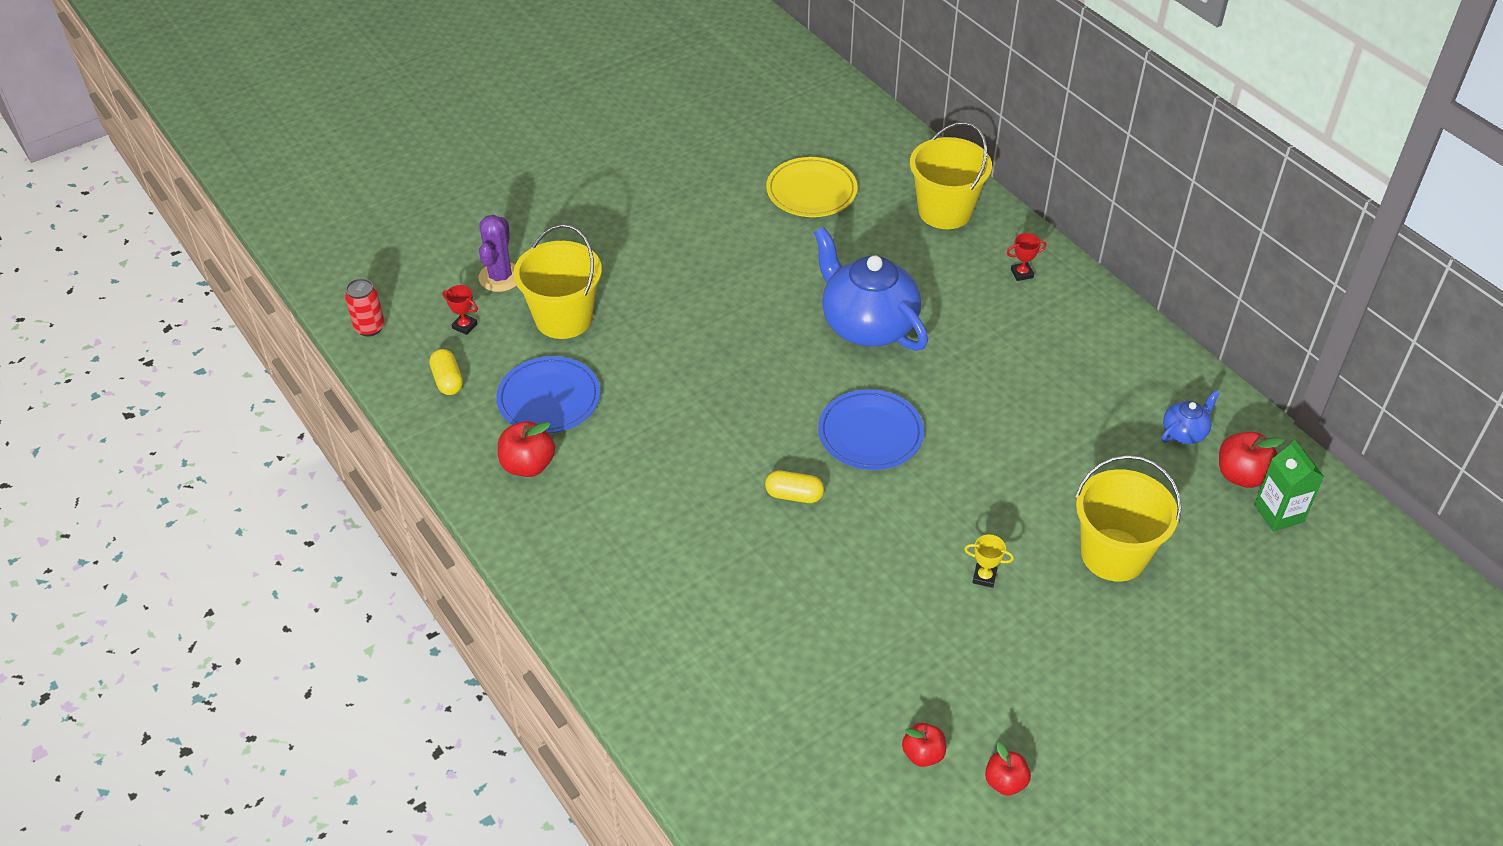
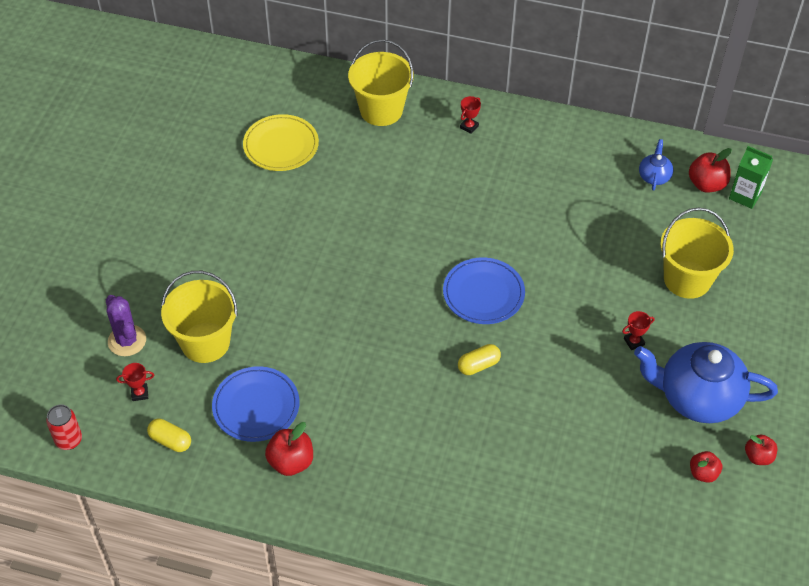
camera: 40 degrees left, 5 degrees up
blue teapot [814,227,928,351] -> blue teapot moved to [634,342,778,423]
yellow trophy [964,534,1014,588] -> red trophy [622,311,654,350]

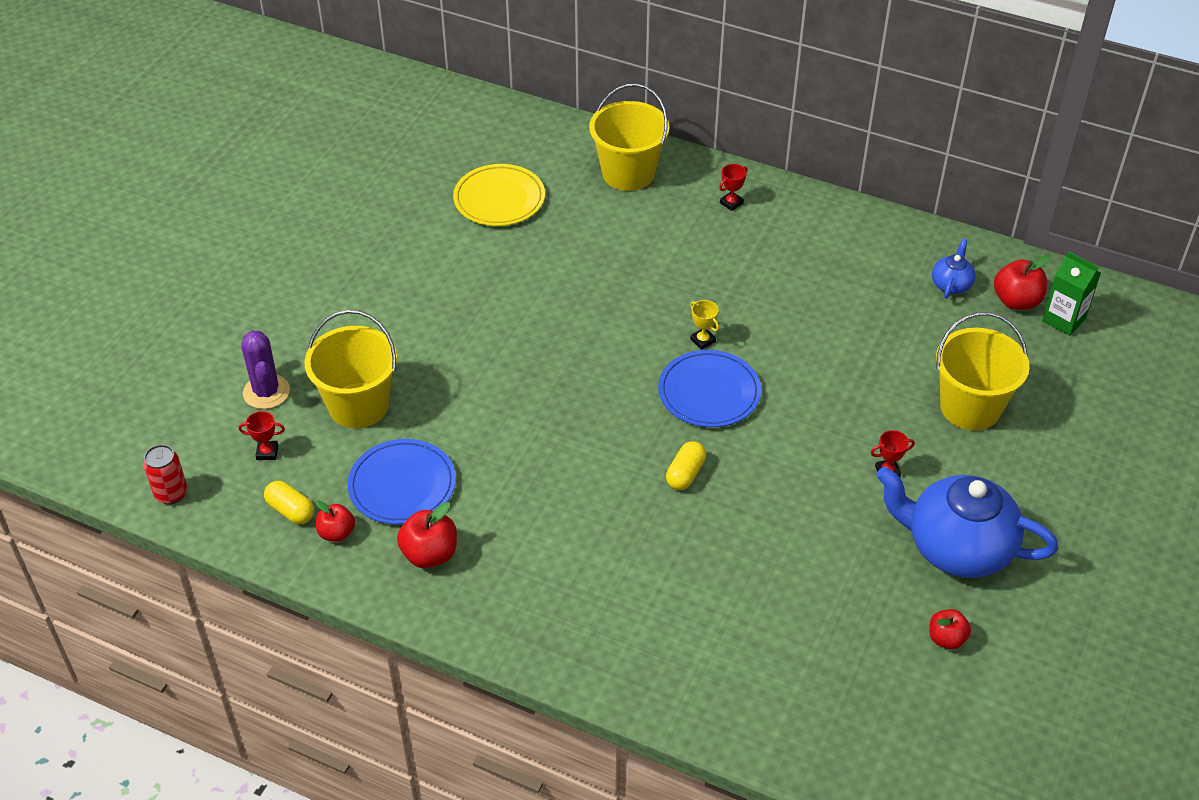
camera: 10 degrees right, 5 degrees down
yellow capsule [458,344,501,375] -> yellow capsule turned 45 degrees counterclockwise [666,441,706,490]
red apple [745,434,777,465] -> red apple moved to [316,501,355,542]
none -> yellow trophy [690,300,719,350]

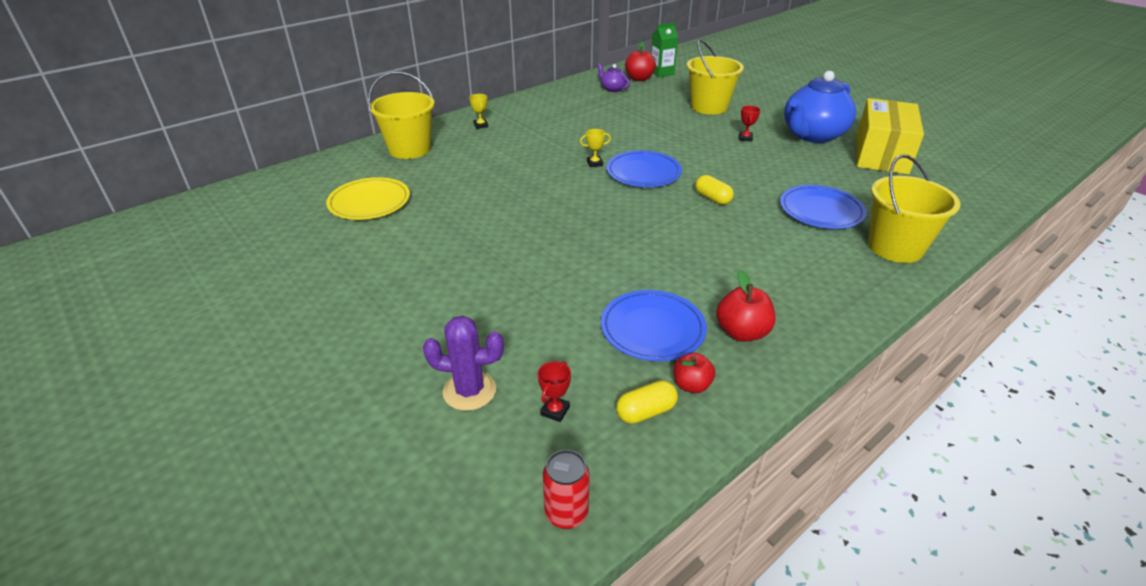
camera: 65 degrees left, 10 degrees down
yellow bucket [304,310,397,428] -> yellow bucket moved to [868,154,960,263]
red trophy [719,164,748,211] -> yellow trophy [469,94,488,129]
red apple [929,609,971,649] -> yellow box [856,98,924,174]
blue teapot [932,239,976,299] -> purple teapot [597,63,630,92]
none -> blue plate [780,185,867,229]

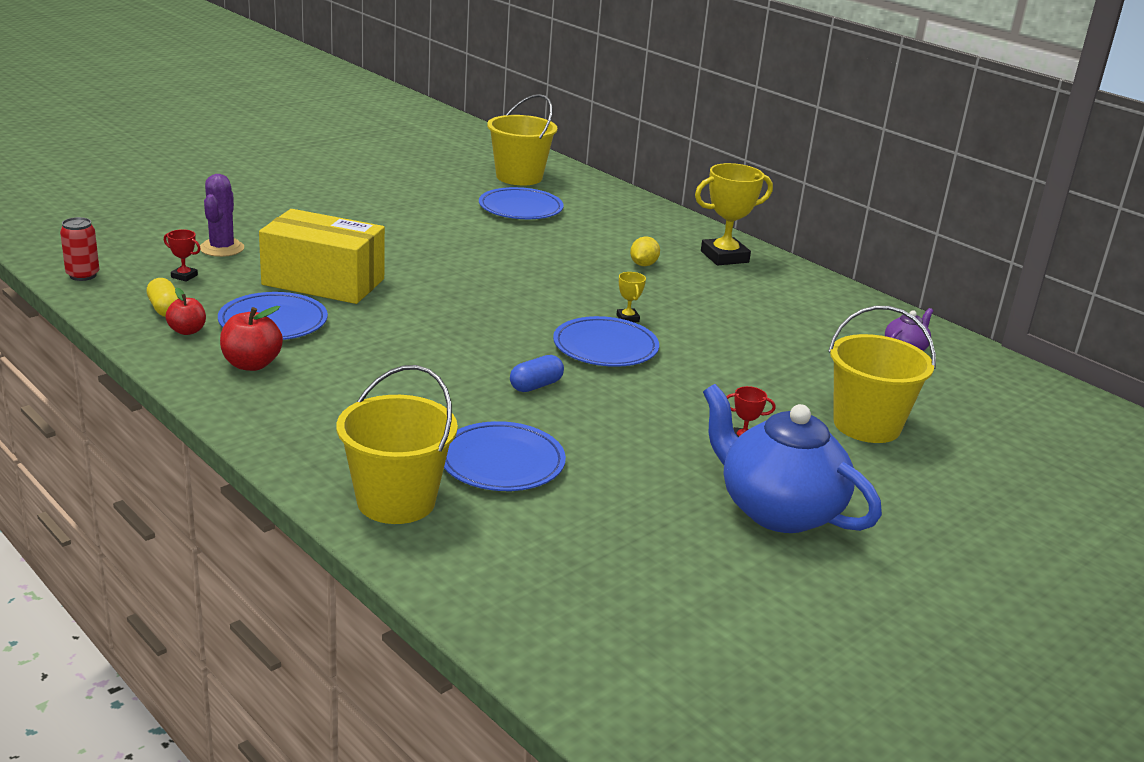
camera: 85 degrees right, 10 degrees down
yellow plate [326,177,410,220] -> blue plate [479,187,564,219]
yellow bucket [368,71,435,159] -> yellow bucket moved to [487,94,557,185]
yellow trophy [469,94,488,129] -> yellow trophy [695,163,773,265], size x2.21
red apple [625,42,656,81] -> none
green carton [651,22,678,77] -> none
yellow capsule [695,175,734,205] -> blue capsule [510,355,564,392]
yellow box [856,98,924,174] -> yellow box moved to [259,209,385,304]
none -> yellow lemon [630,236,660,266]

